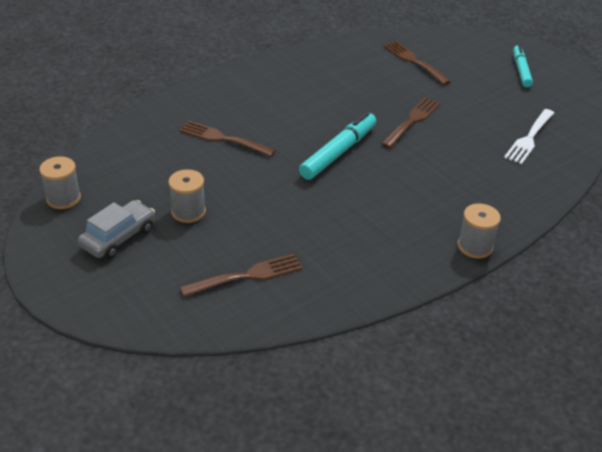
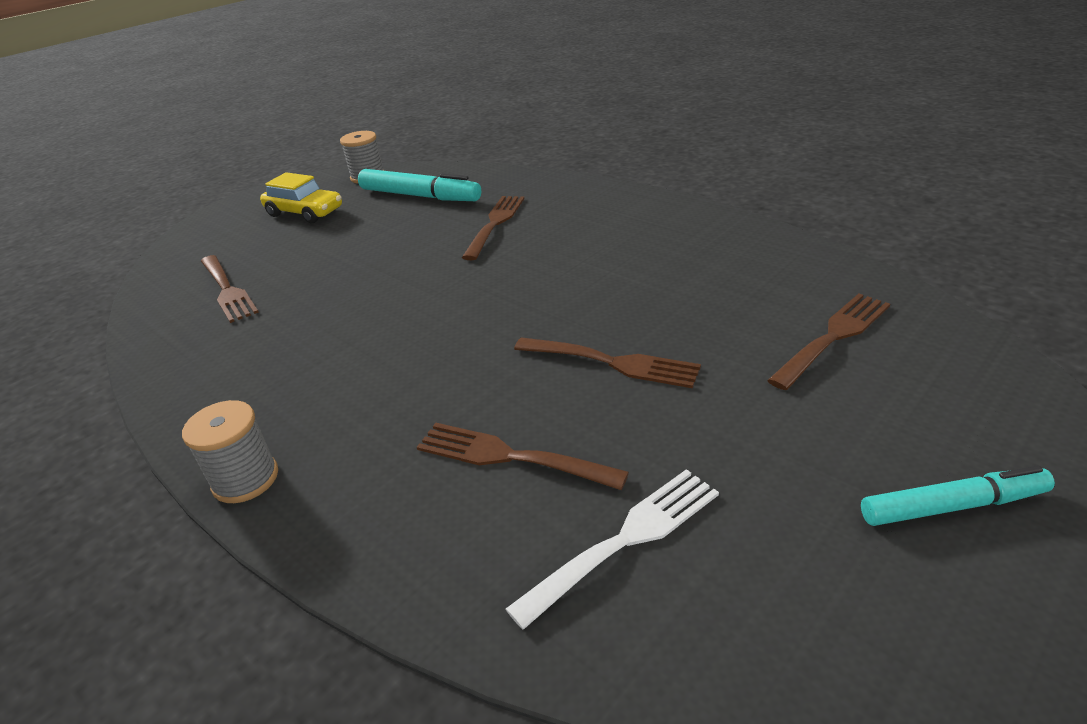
camera: 85 degrees right, 5 degrees down
grey car [78,200,155,259] -> yellow car [260,172,342,223]
grey spool [168,169,206,223] -> none
turquoise marker [299,112,376,180] -> turquoise marker moved to [358,169,481,201]
white fork [504,109,554,164] -> white fork turned 120 degrees clockwise [506,469,719,630]
none -> brown fork [417,423,629,490]

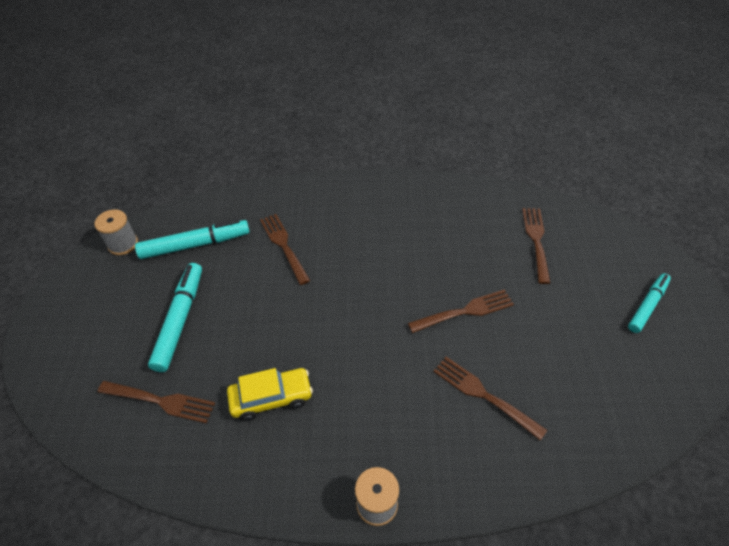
camera: 45 degrees left, 15 degrees up
yellow car [260,172,342,223] -> yellow car moved to [227,368,313,421]
brown fork [417,423,629,490] -> brown fork turned 60 degrees clockwise [433,357,547,441]
white fork [506,469,719,630] -> none
none -> turquoise marker [148,263,202,372]

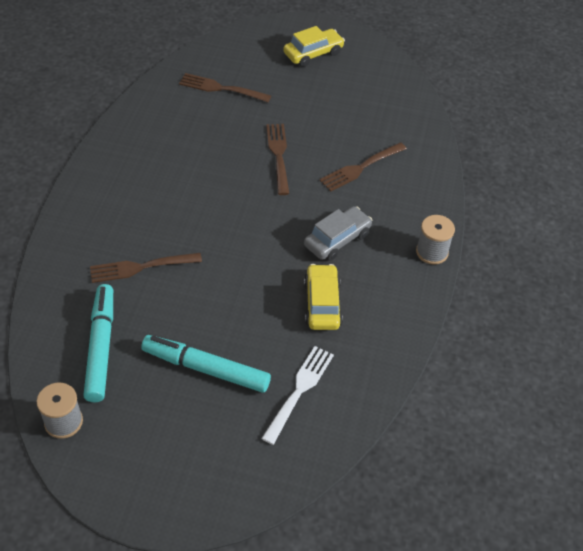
camera: 80 degrees left, 0 degrees up
brown fork [97,381,215,423] -> white fork [261,346,334,445]
turquoise marker [628,273,671,333] -> yellow car [283,26,345,67]
none -> grey car [304,206,372,261]

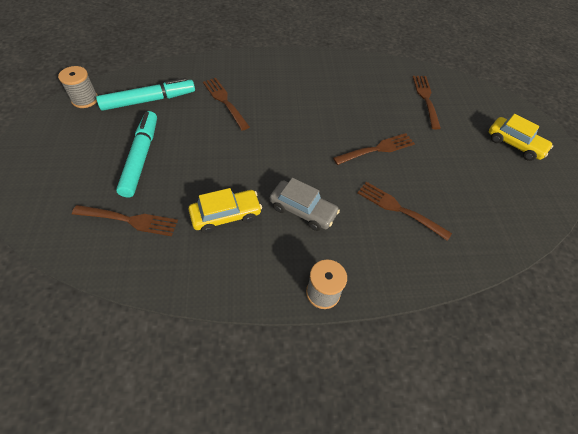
camera: 70 degrees right, 5 degrees up
white fork [261,346,334,445] -> brown fork [72,205,178,236]

